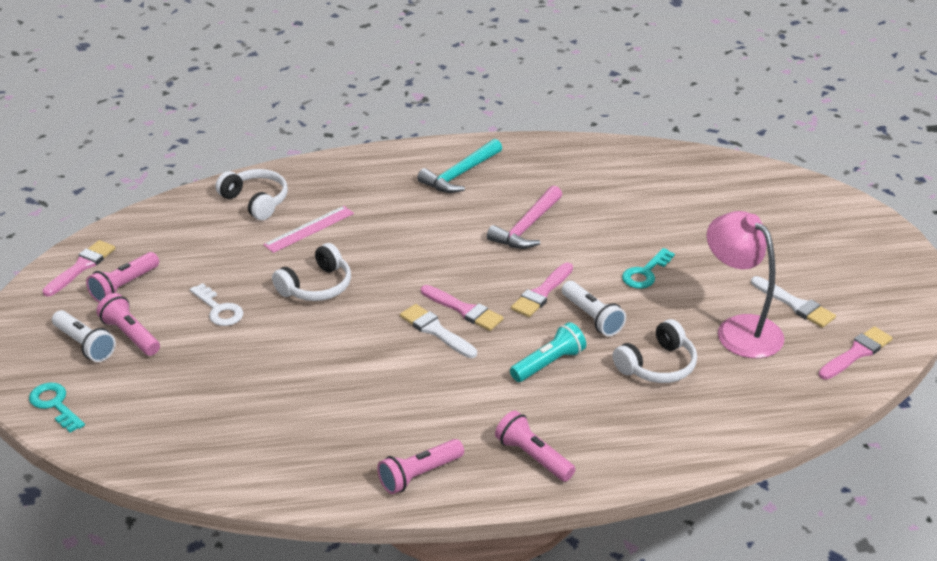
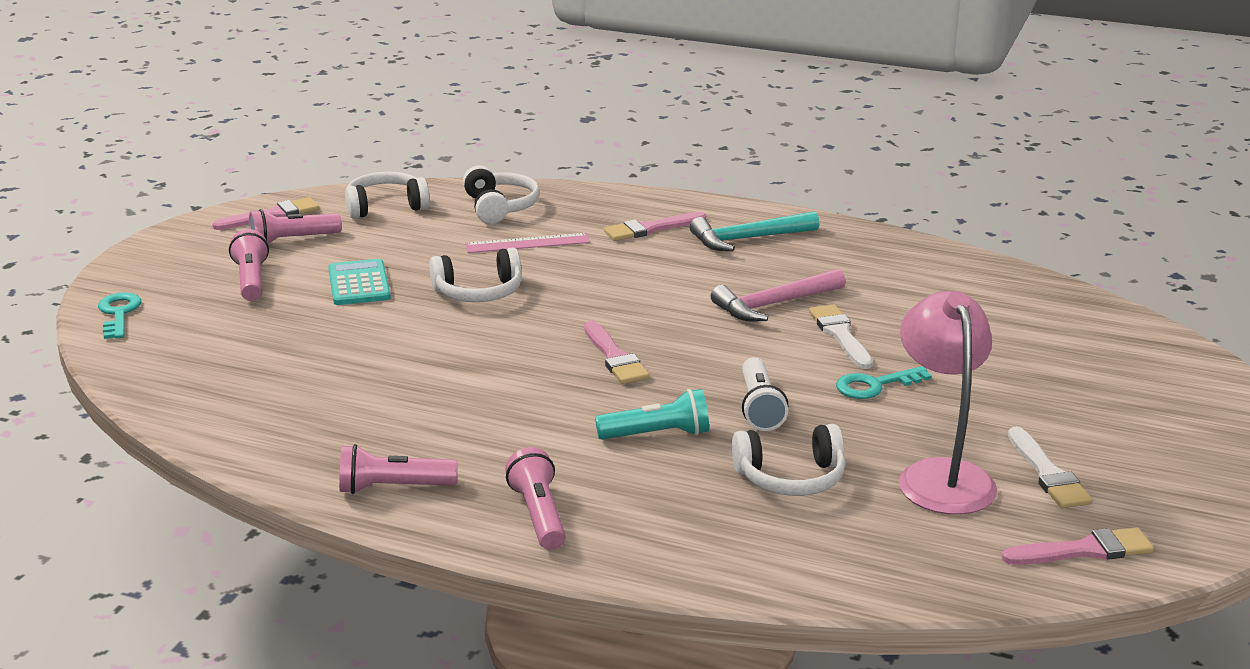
camera: 30 degrees right, 10 degrees down
white flashlight [52,310,116,362] -> none
white key [190,283,243,326] -> turquoise calculator [328,259,391,305]
white brush [400,304,477,358] -> white brush moved to [809,305,873,369]
pink brush [511,262,573,317] -> pink brush moved to [604,212,706,241]
none -> white headphones [345,172,430,219]

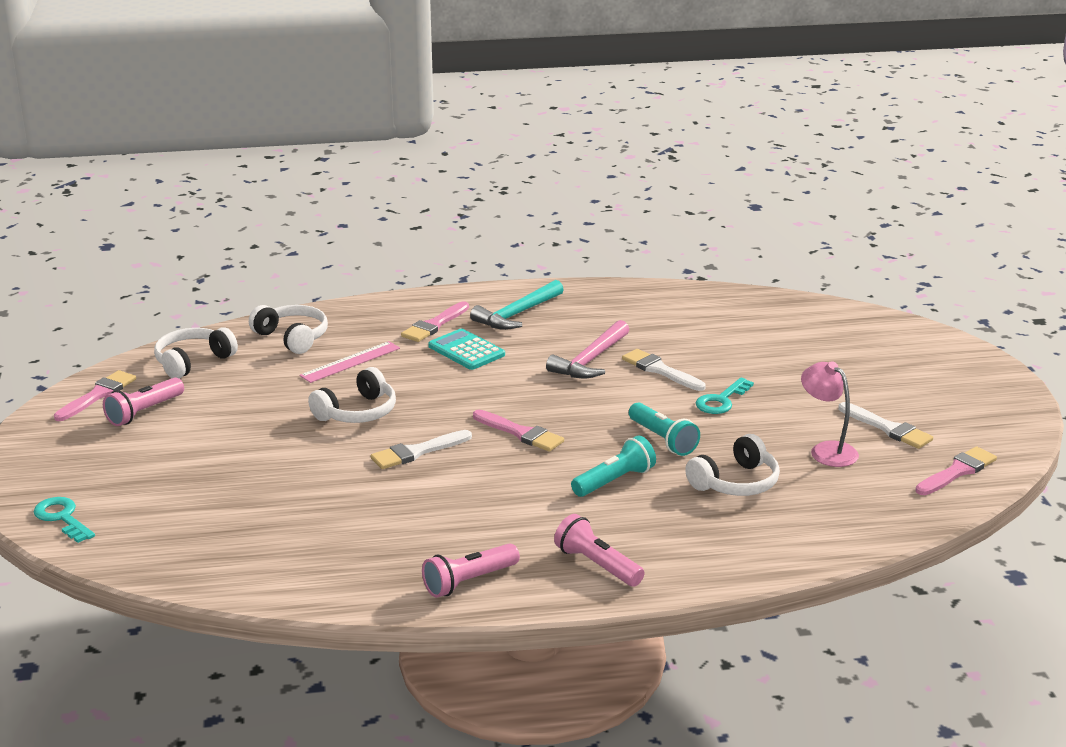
camera: 30 degrees left, 0 degrees up
pink flashlight [229,229,269,301] -> none
turquoise calculator [328,259,391,305] -> turquoise calculator moved to [428,328,505,370]
white flashlight [742,357,788,431] -> turquoise flashlight [629,402,700,456]
pink lamp [899,291,997,515] -> pink lamp [801,361,859,467], size x0.65
none -> white brush [371,430,472,469]

